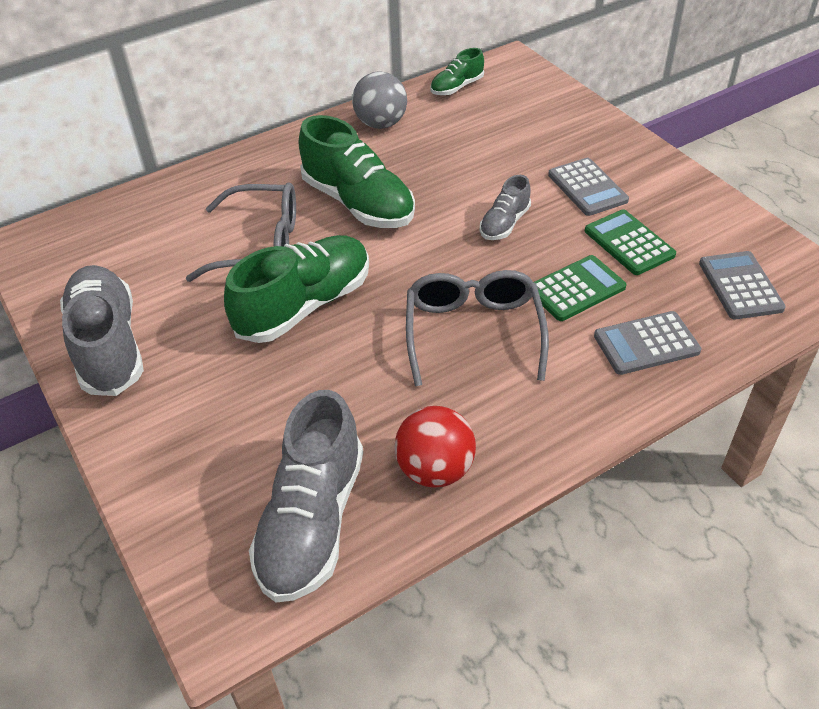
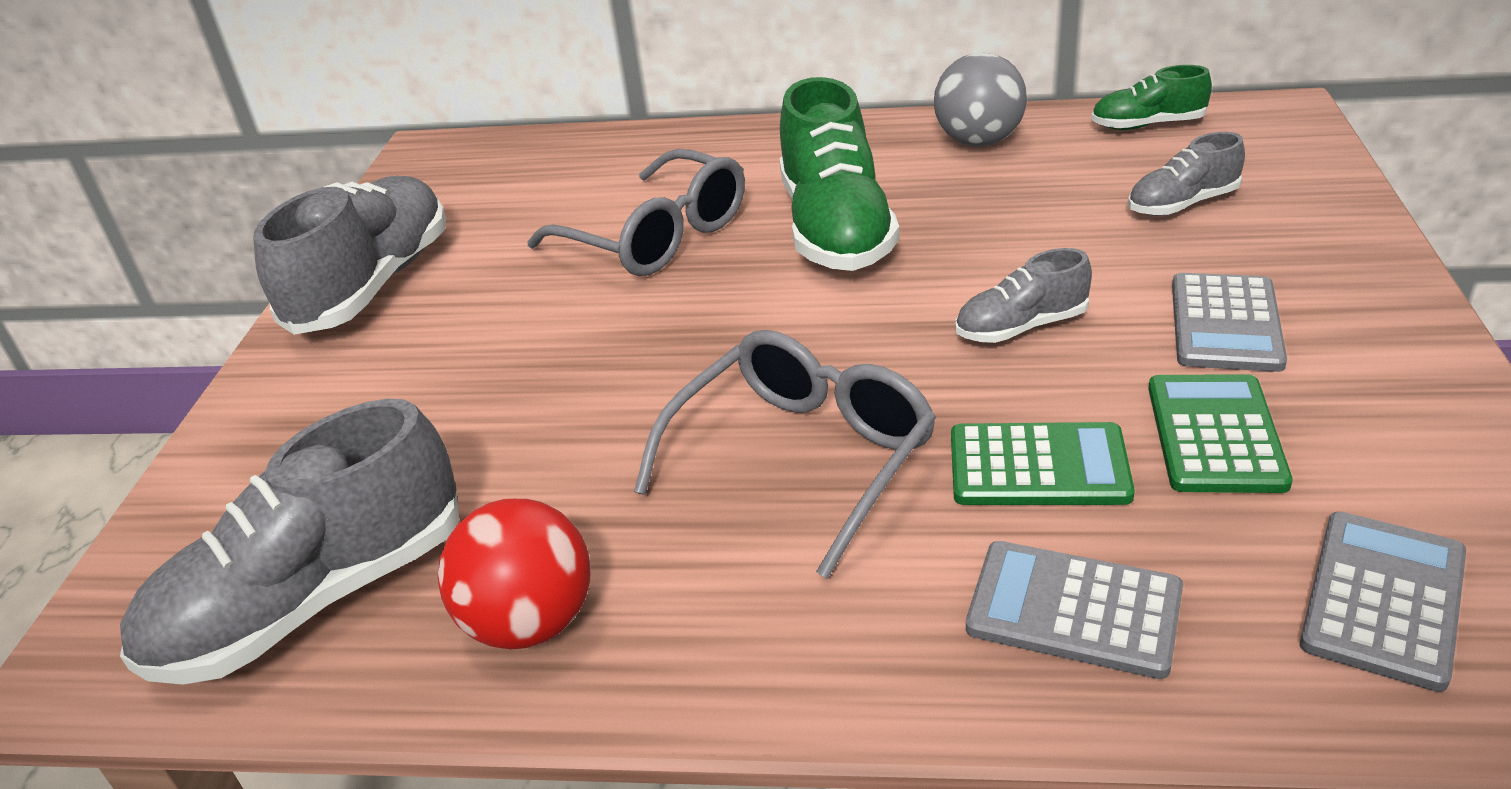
camera: 40 degrees right, 10 degrees down
green shoe [224,235,369,343] -> none
none -> grey shoe [1128,132,1245,216]

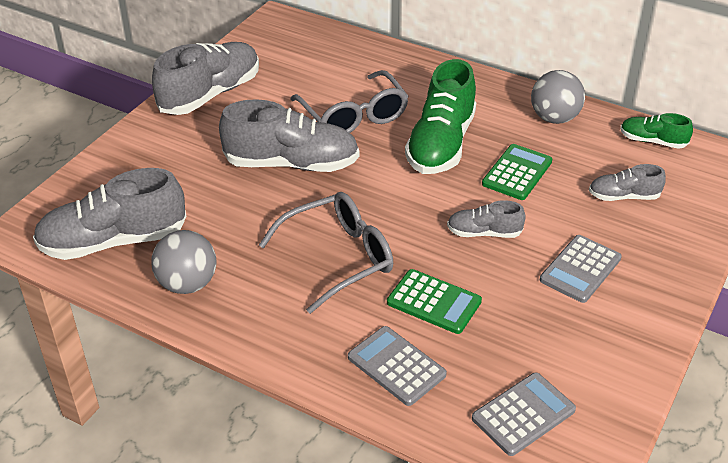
camera: 20 degrees right, 5 degrees up
red ball [438,498,590,650] -> grey ball [151,230,216,294]
green calculator [1148,374,1293,493] -> green calculator moved to [482,144,552,200]
none -> grey shoe [219,99,359,172]

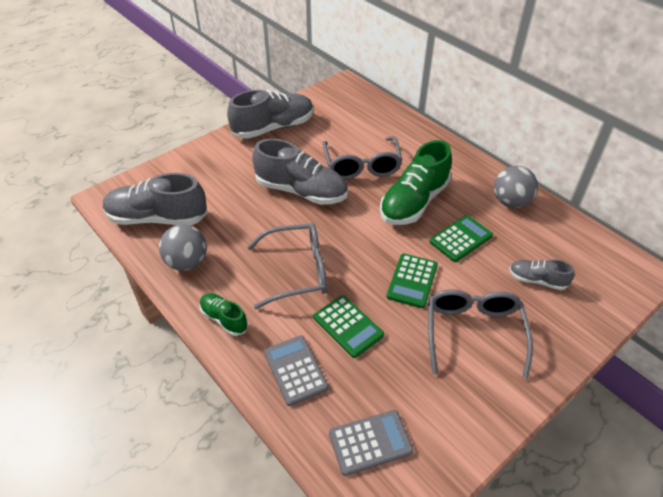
camera: 20 degrees right, 5 degrees up
grey shoe [447,200,526,238] -> green calculator [387,253,438,308]
grey calculator [540,235,622,303] -> grey glasses [428,289,533,379]
green shoe [620,113,693,149] -> green shoe moved to [199,293,248,336]

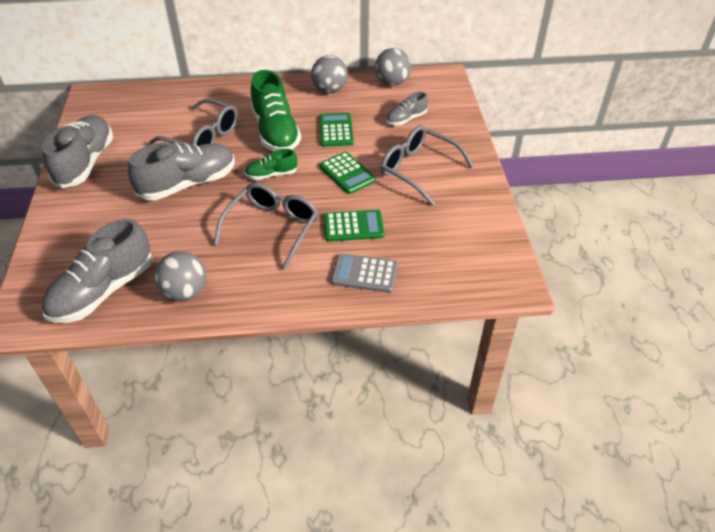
camera: 55 degrees left, 0 degrees up
green shoe [199,293,248,336] -> green shoe moved to [245,149,298,180]
grey calculator [329,410,413,476] -> none
none -> grey ball [375,48,411,86]

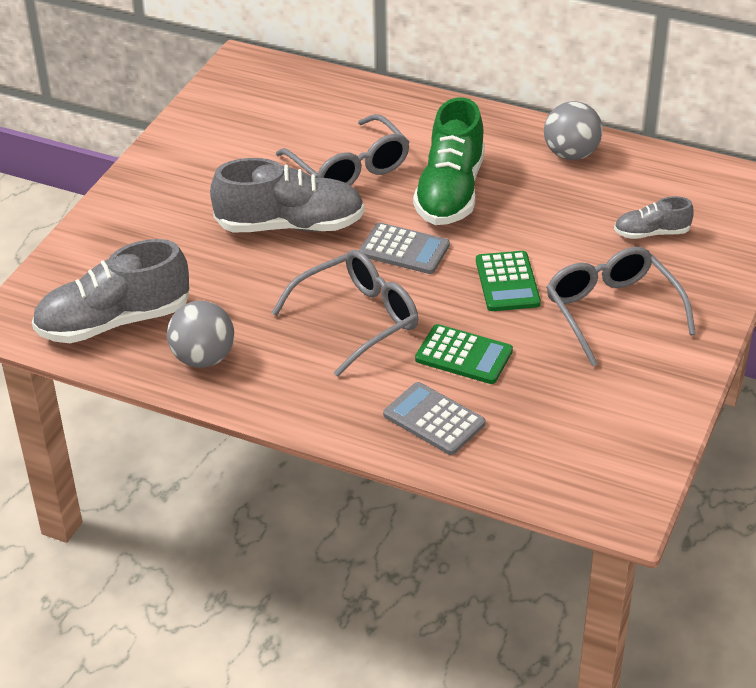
camera: 30 degrees right, 5 degrees down
grey shoe [42,115,113,188] -> none
green shoe [245,149,298,180] -> grey calculator [359,222,450,274]
green calculator [319,113,354,147] -> none
grey ball [375,48,411,86] -> none

